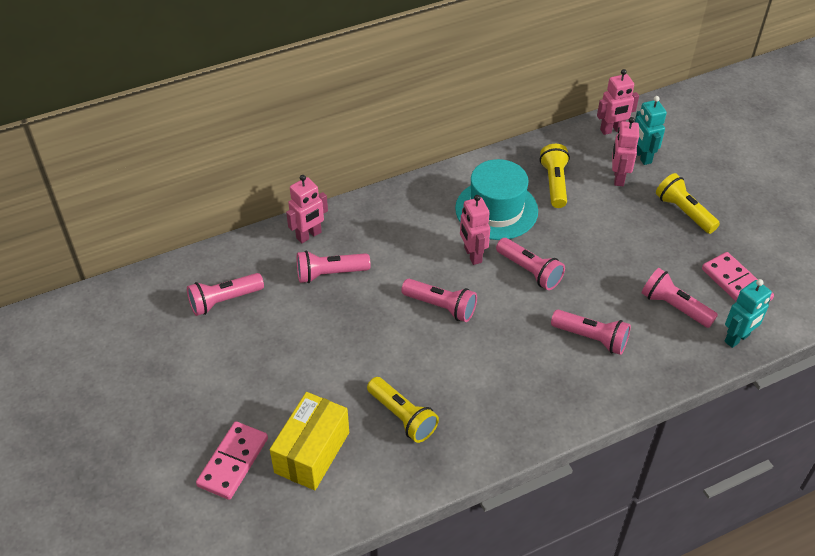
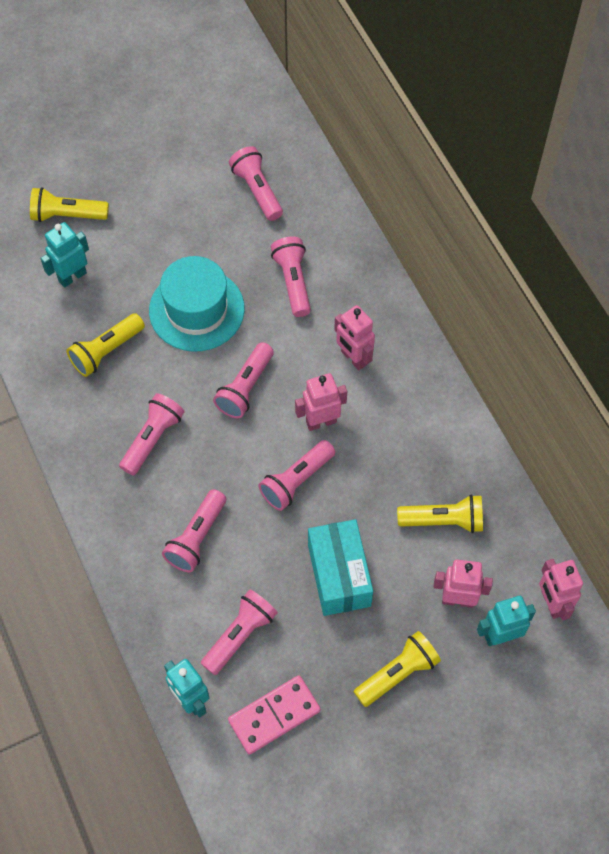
camera: 90 degrees right, 15 degrees up
pink domino [196,421,268,500] -> yellow flashlight [30,187,109,222]
yellow box [270,392,349,490] -> turquoise robot [40,222,89,288]
pink robot [286,175,328,243] -> pink robot moved to [334,305,375,370]
turquoise hat [455,159,538,240] -> turquoise hat moved to [149,256,245,352]
none -> pink flashlight [119,393,185,476]
none -> turquoise box [308,519,373,616]

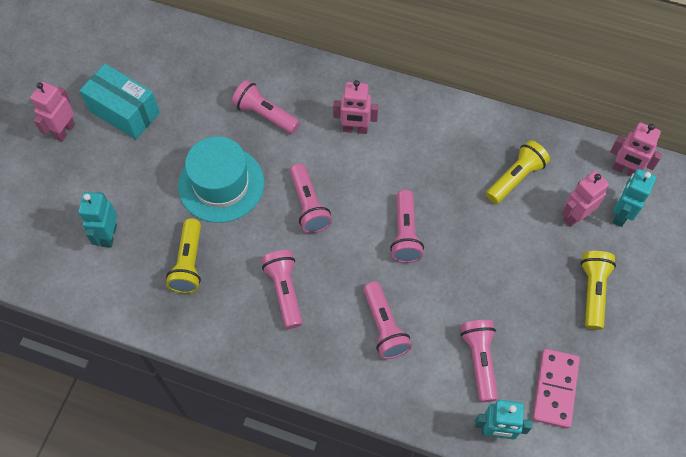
camera: 45 degrees left, 0 degrees up
yellow flashlight [30,187,109,222] -> none
pink flashlight [229,146,283,221] -> none
pink robot [295,373,347,431] -> pink robot moved to [30,82,75,142]
turquoise box [308,519,373,616] -> turquoise box moved to [80,64,160,139]

